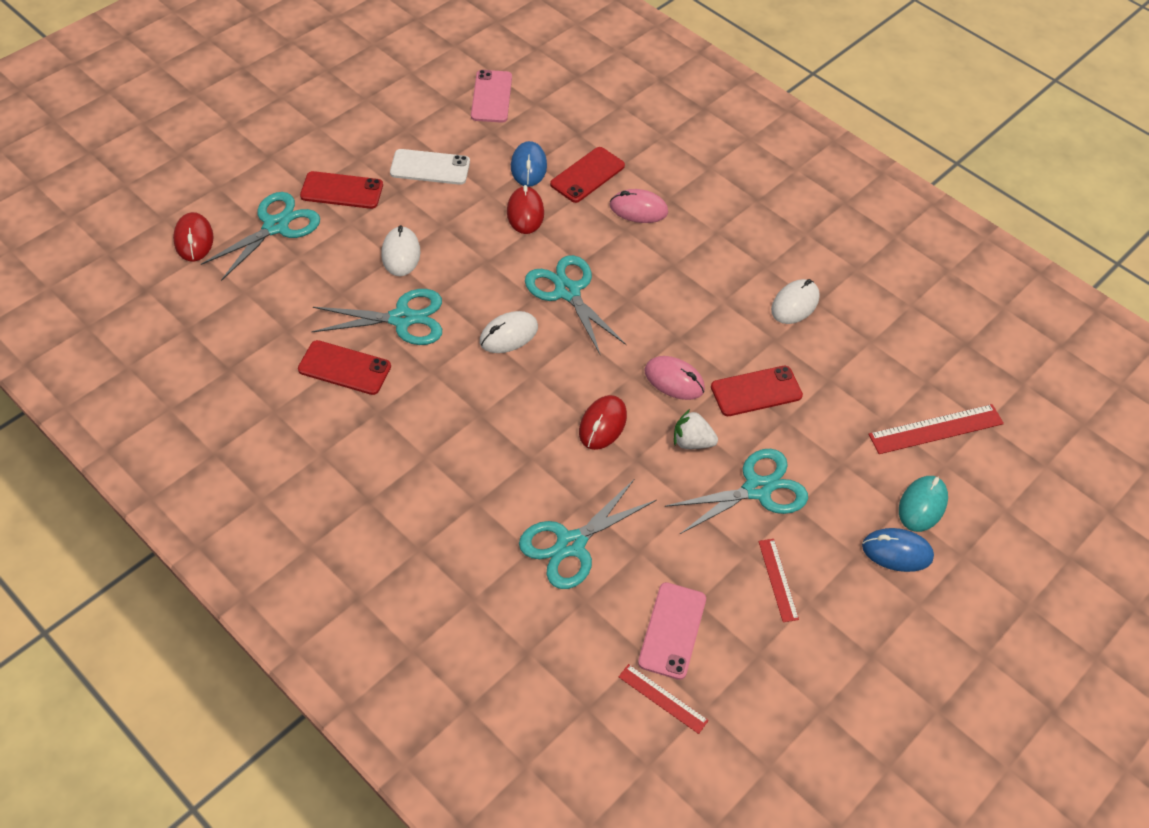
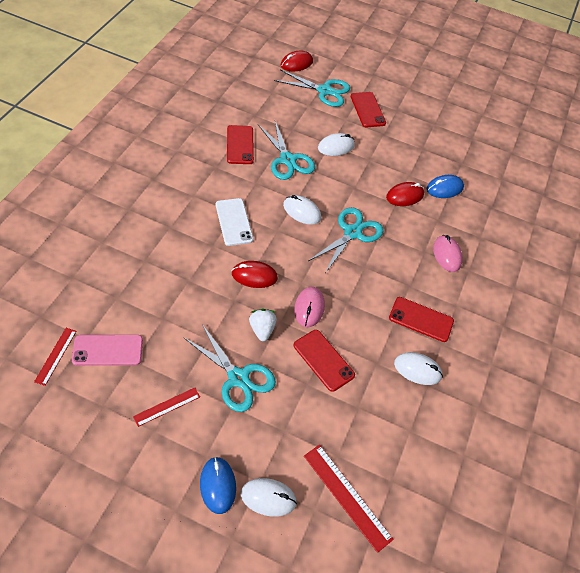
camera: 65 degrees right, 0 degrees up
white phone [390,149,470,185] -> white phone moved to [216,198,253,246]
pink phone [471,70,512,123] -> none
turquoise scissors [519,480,657,589] -> none
red phone [550,147,625,203] -> red phone moved to [389,297,454,342]
turquoise mouse [899,476,948,532] -> white mouse [241,478,297,517]

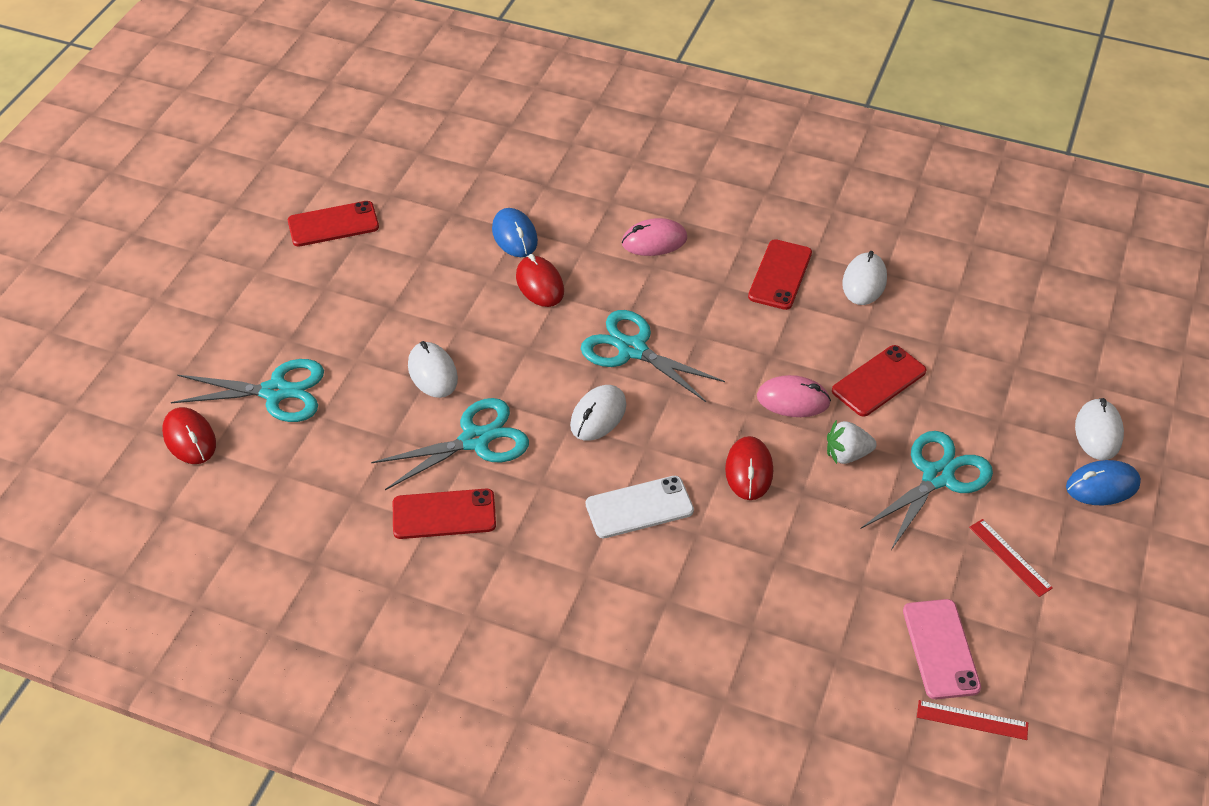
camera: 85 degrees left, 5 degrees down
turquoise scissors [274,70,350,107] -> turquoise scissors turned 75 degrees clockwise [171,359,324,422]
red ruler [304,445,394,553] -> none
red phone [351,92,386,127] -> red phone moved to [288,201,379,246]

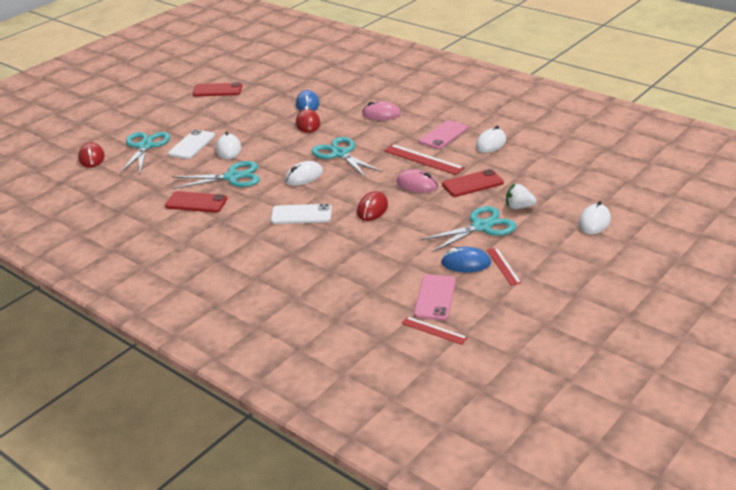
camera: 20 degrees right, 15 degrees down
turquoise scissors [171,359,324,422] -> turquoise scissors turned 105 degrees counterclockwise [120,132,170,173]
red phone [748,239,812,310] -> pink phone [419,120,468,149]
white strawberry [827,420,877,464] -> white strawberry moved to [506,184,536,209]
blue mouse [1066,460,1141,505] -> blue mouse moved to [441,247,491,272]
none -> white phone [168,129,215,159]
none -> red ruler [384,144,465,175]

